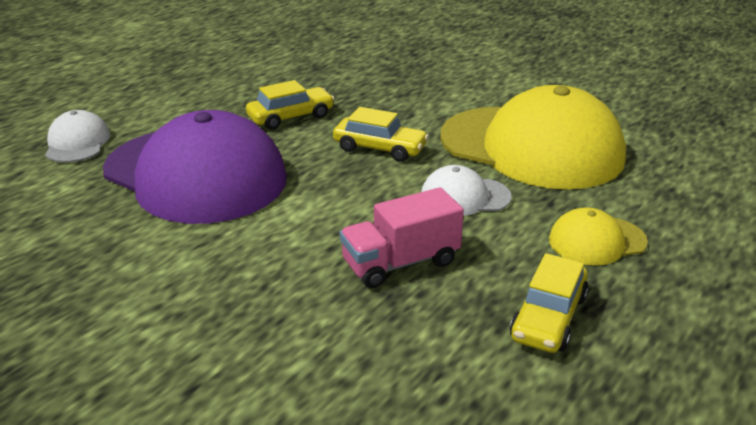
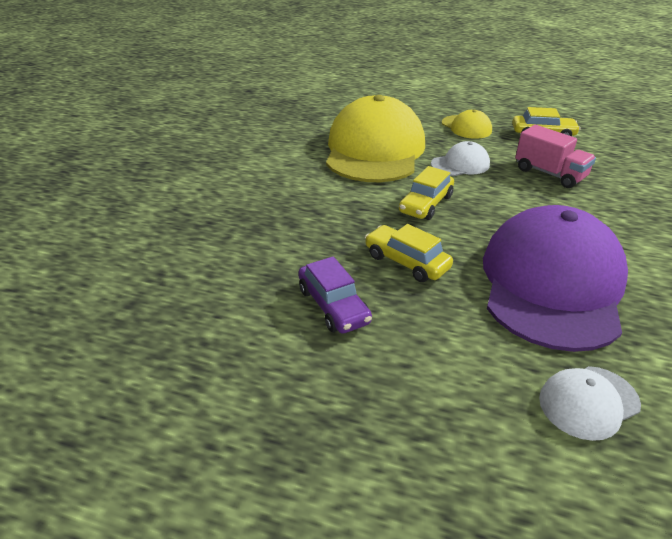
camera: 110 degrees left, 5 degrees up
yellow car [333,107,429,162] -> yellow car turned 150 degrees counterclockwise [399,166,454,220]
white cap [421,165,512,216] -> white cap turned 90 degrees counterclockwise [431,141,490,176]
none -> purple car [298,256,372,334]

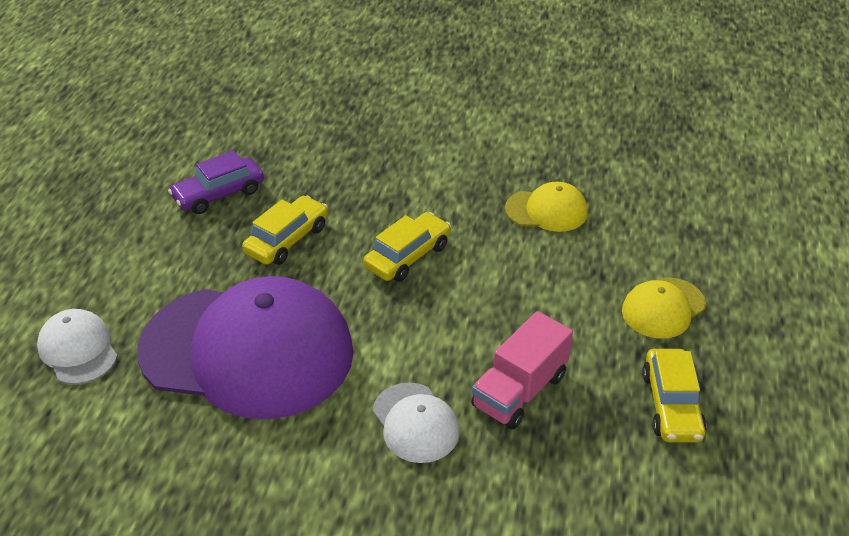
camera: 85 degrees right, 5 degrees up
yellow cap [326,95,425,182] -> yellow cap [505,182,588,232], size x0.44
yellow car [399,166,454,220] -> yellow car turned 105 degrees clockwise [363,212,451,282]
white cap [431,141,490,176] -> white cap moved to [373,382,460,463]

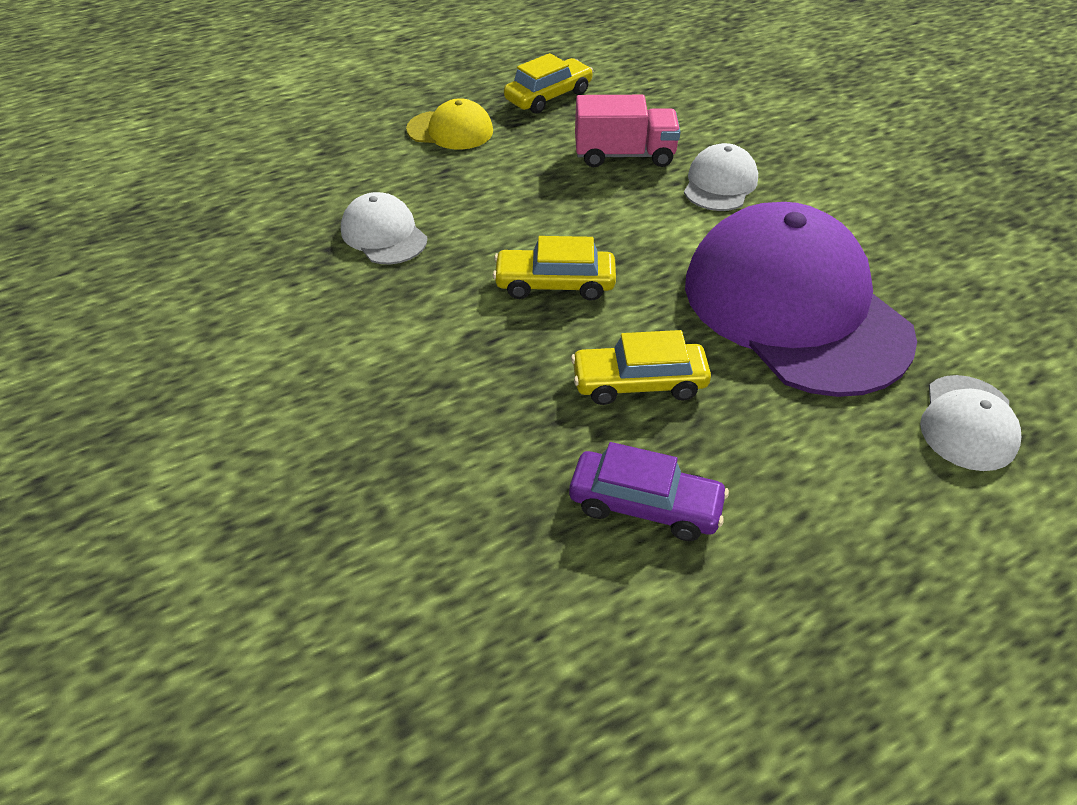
camera: 130 degrees left, 5 degrees up
yellow cap [505,182,588,232] -> white cap [341,192,427,264]

